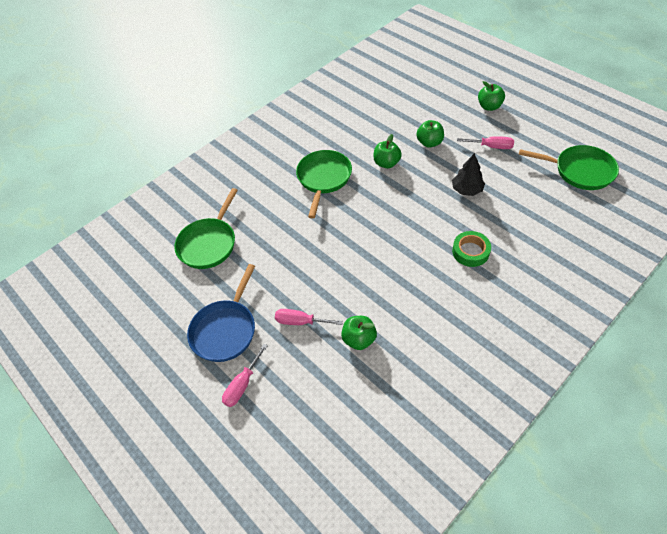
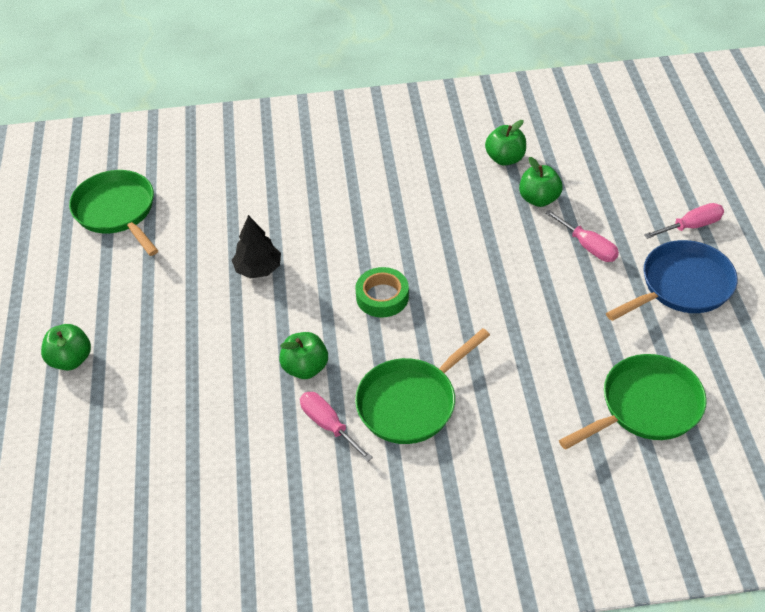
camera: 145 degrees left, 5 degrees down
green apple [416,120,444,148] -> green apple moved to [485,120,526,165]
green tape [452,231,491,267] -> green tape moved to [355,267,409,317]
pink screwdriver [457,136,514,149] -> pink screwdriver moved to [300,392,373,462]

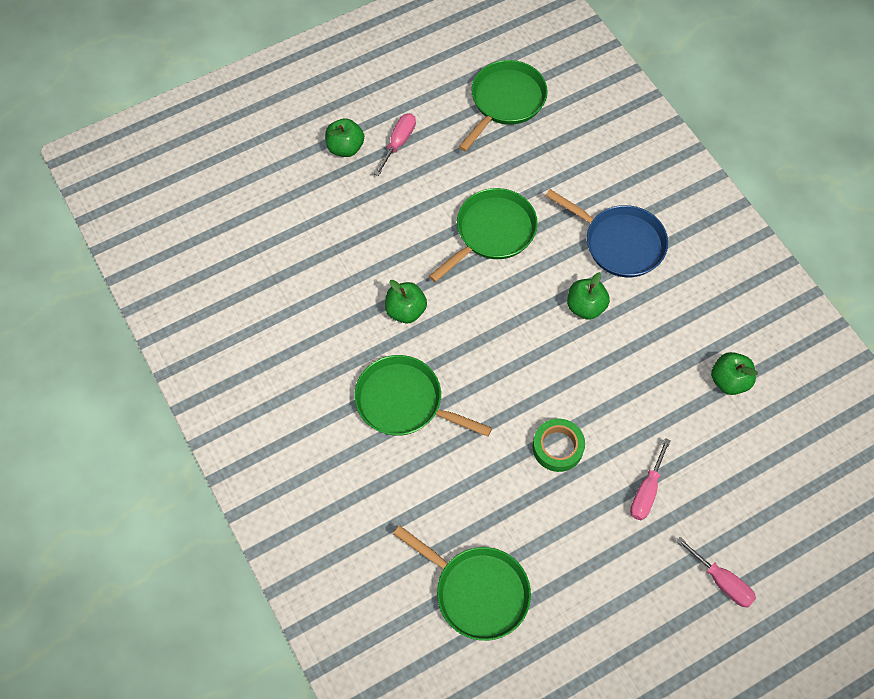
camera: 65 degrees right, 15 degrees up
black tree [232,215,281,279] -> green pan [429,188,538,282]
pink screwdriver [300,392,373,462] -> pink screwdriver moved to [374,113,416,176]
green tape [355,267,409,317] -> green tape moved to [533,419,585,472]
green apple [519,157,563,207] -> green apple moved to [567,272,610,320]
blue pan [606,240,738,321] -> blue pan moved to [546,189,668,277]

